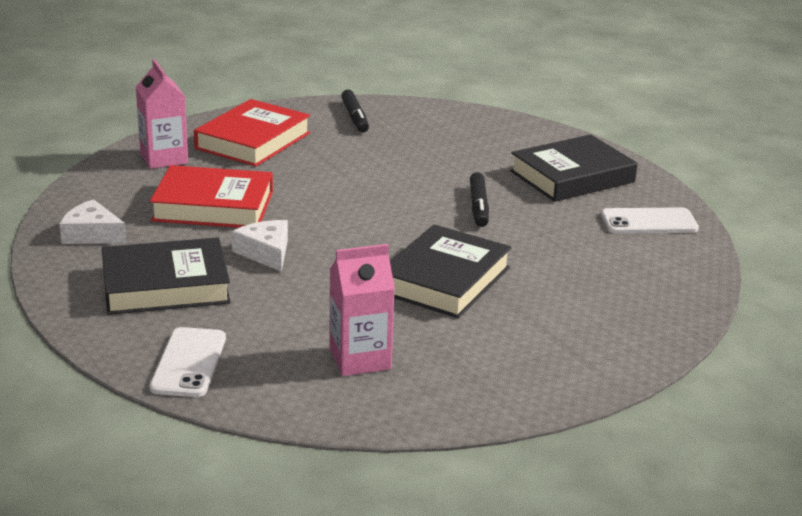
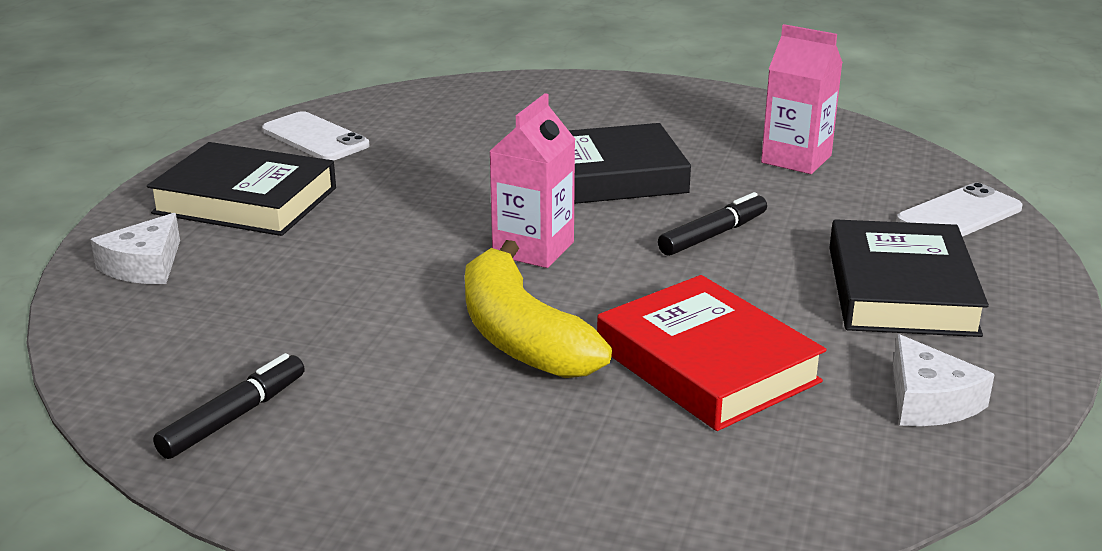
camera: 130 degrees left, 0 degrees up
black book [102,237,231,315] -> black book turned 60 degrees clockwise [829,219,989,337]
pink carton [136,59,188,169] -> pink carton moved to [489,93,575,268]
red book [194,99,310,167] -> none
white cheese [232,220,288,272] -> white cheese moved to [90,213,180,284]
black marker [470,172,489,227] -> black marker moved to [658,192,767,256]
none -> yellow banana [465,240,612,378]

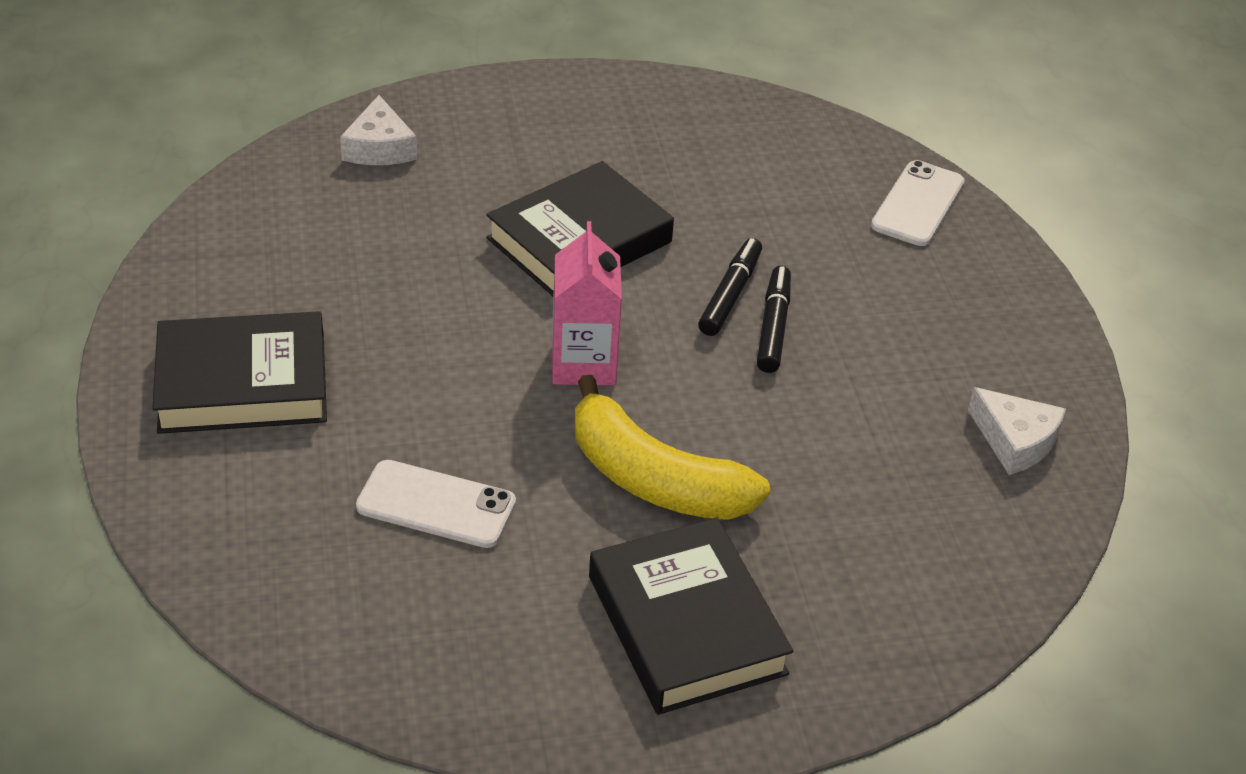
camera: 30 degrees left, 15 degrees up
white cheese [90,213,180,284] -> white cheese moved to [340,95,417,165]
black marker [153,353,305,459] -> black marker moved to [757,266,791,373]
white phone [262,111,370,161] -> white phone moved to [356,460,516,548]
red book [597,275,827,431] -> none
pink carton [761,24,843,174] -> none
black book [829,219,989,337] -> black book moved to [589,518,794,715]

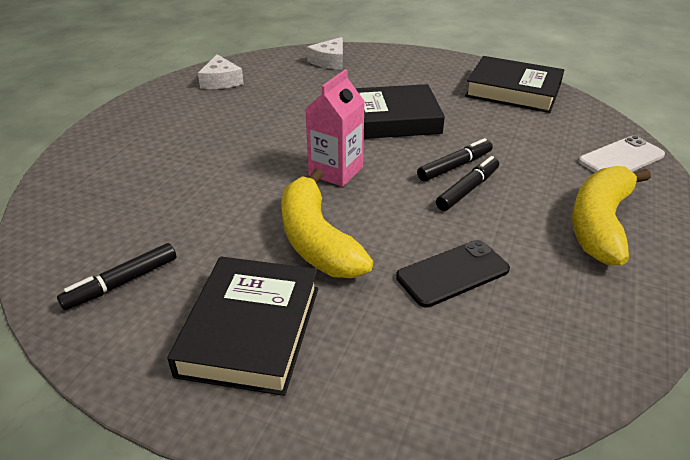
camera: 35 degrees right, 5 degrees down
black book [152,311,327,434] -> black book moved to [465,56,564,113]
white phone [356,460,516,548] -> none
white cheese [968,387,1066,475] -> white cheese moved to [198,54,244,89]
none -> black marker [57,243,177,310]
none -> black phone [396,240,510,308]
none -> yellow banana [572,166,651,265]

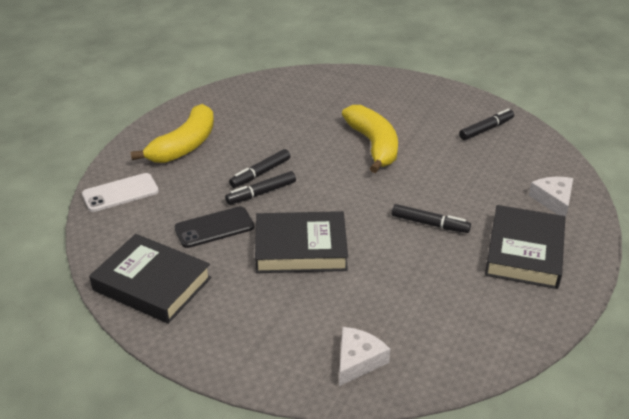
camera: 175 degrees left, 0 degrees up
black book [167,257,318,396] -> black book moved to [485,205,565,289]
white cheese [198,54,244,89] -> white cheese moved to [529,177,573,218]
pink carton [305,69,365,187] -> none
black phone [396,240,510,308] -> black phone moved to [174,206,254,248]
none -> black marker [392,204,471,233]

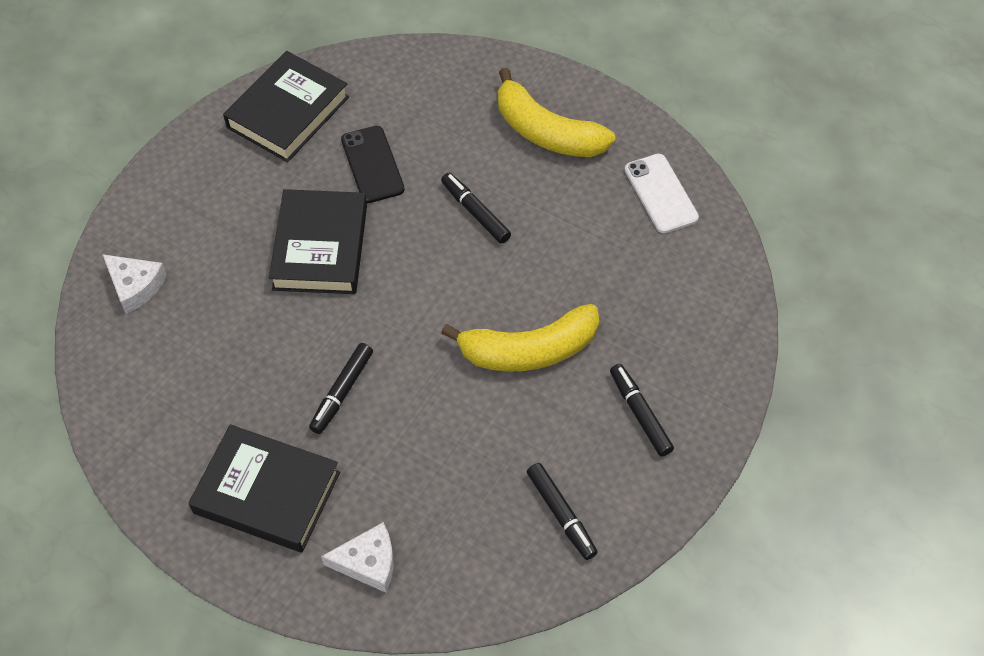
camera: 95 degrees right, 20 degrees up
white phone [82,173,159,212] -> white phone moved to [625,154,699,233]
black marker [225,171,296,205] -> black marker moved to [610,364,674,457]

